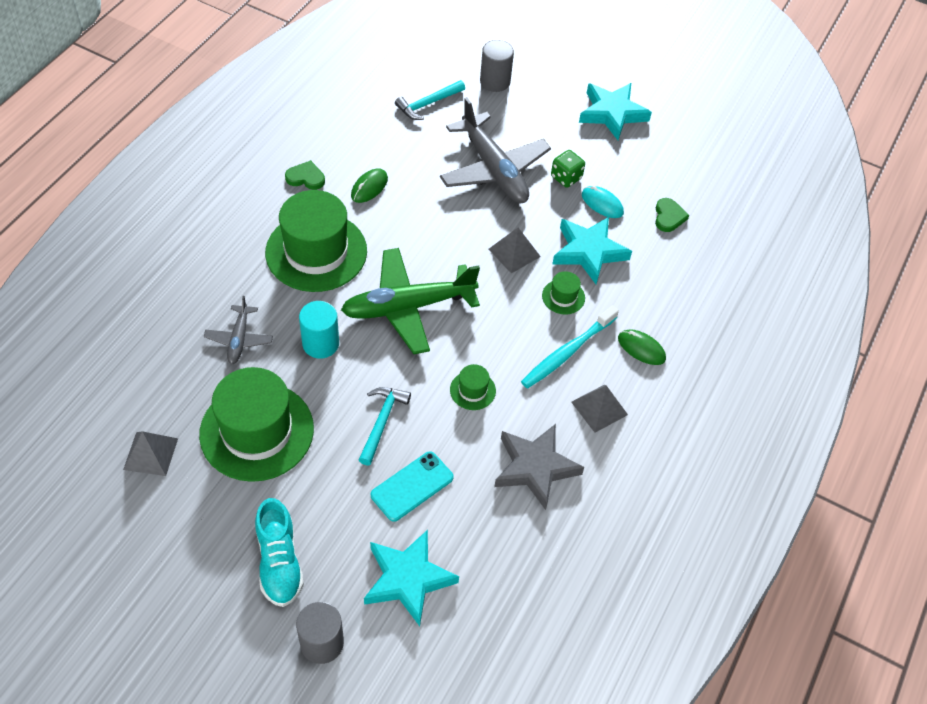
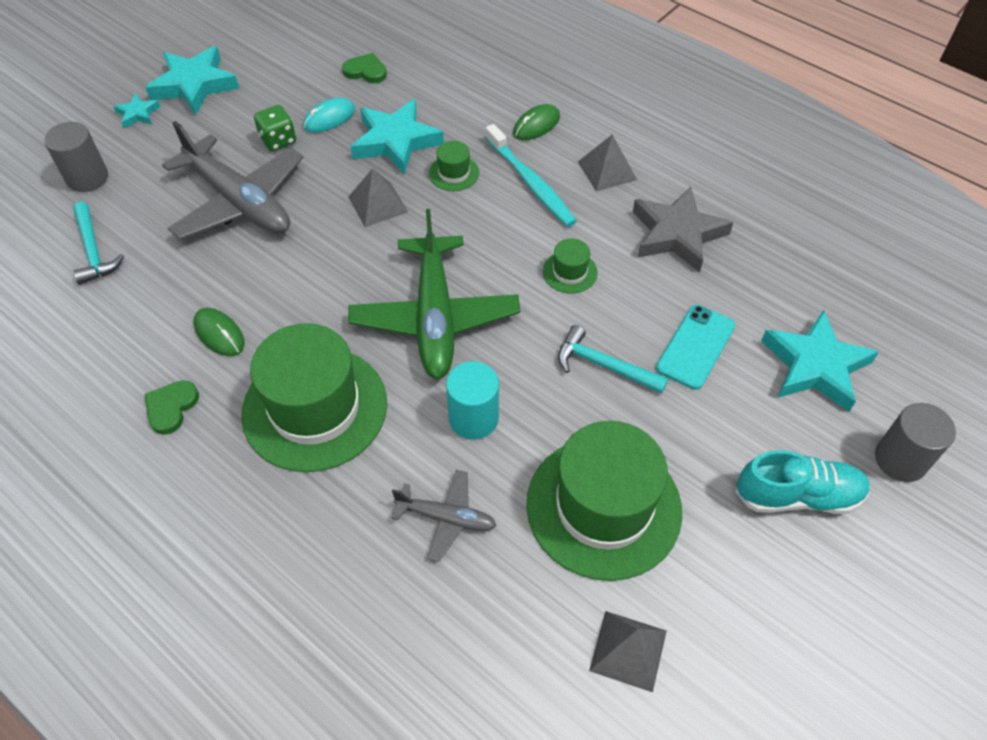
camera: 75 degrees left, 0 degrees up
turquoise phone [371,451,454,522] -> turquoise phone turned 60 degrees clockwise [656,305,735,390]
grey plane [440,97,551,203] -> grey plane turned 60 degrees clockwise [162,121,304,240]
none -> turquoise star [113,93,161,128]

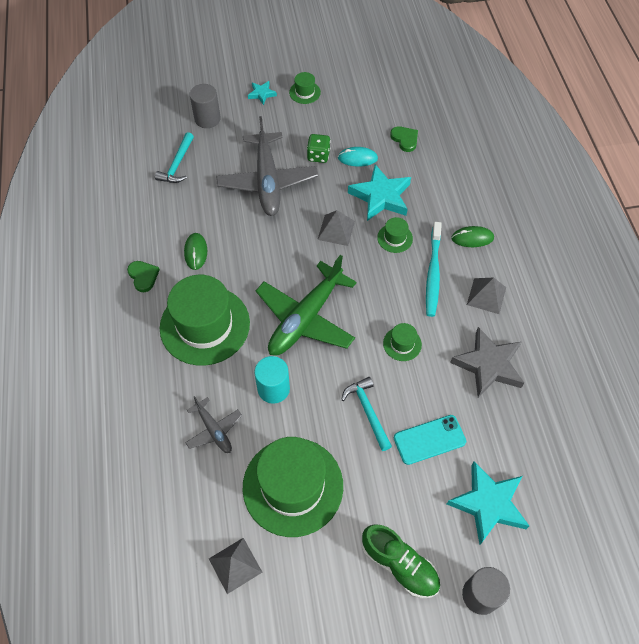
camera: 40 degrees right, 5 degrees up
green heart [144,380,199,435] -> green heart turned 90 degrees clockwise [127,261,160,292]
turquoise star [145,46,239,115] -> green hat [289,72,321,104]
turquoise shoe [735,450,870,514] -> green shoe [362,524,440,599]

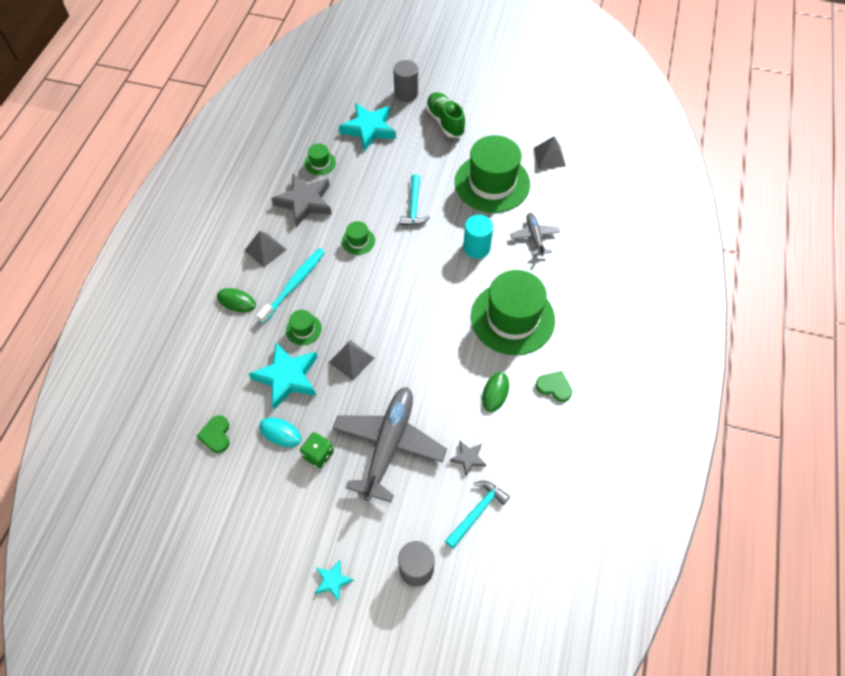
camera: 155 degrees left, 0 degrees up
green heart [127,261,160,292] -> green heart turned 120 degrees clockwise [535,371,572,402]
green plane [256,255,357,356] -> none
green hat [289,72,321,104] -> green hat moved to [304,144,336,175]
turquoise phone [394,415,466,465] -> none
none -> grey star [450,441,486,476]

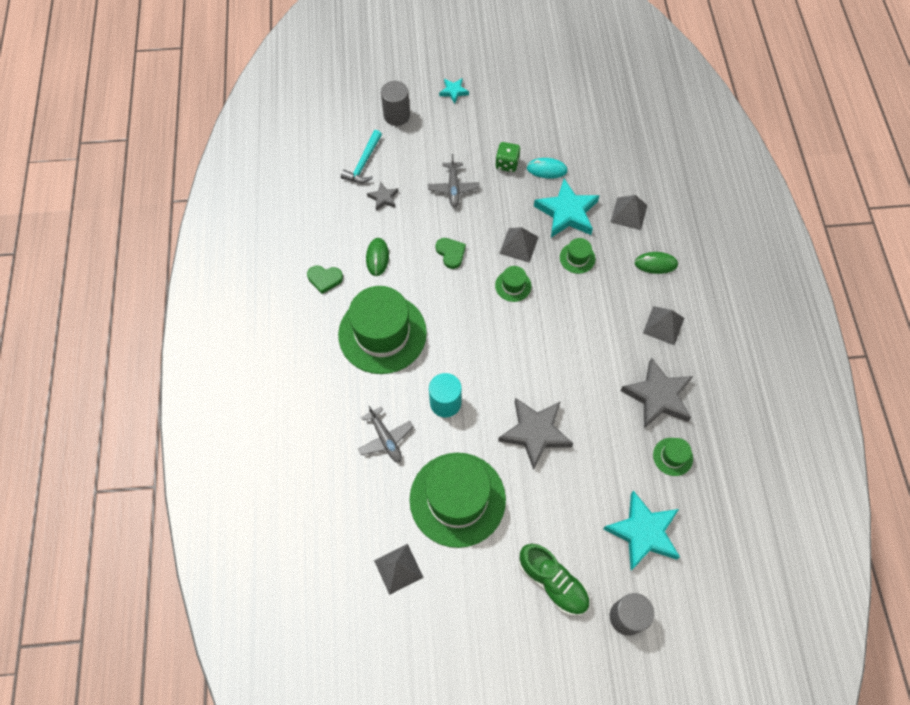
camera: 160 degrees right, 5 degrees up
green heart [197,415,230,453] -> green heart moved to [436,238,466,269]
turquoise toothbrush [256,248,325,324] -> none
grey plane [332,387,447,502] -> grey plane [428,154,480,207], size x0.51
green hat [342,221,375,255] -> green hat moved to [495,266,531,302]
turquoise hammer [400,174,430,225] -> grey star [498,398,573,470]
none -> grey pyramid [610,195,647,230]

